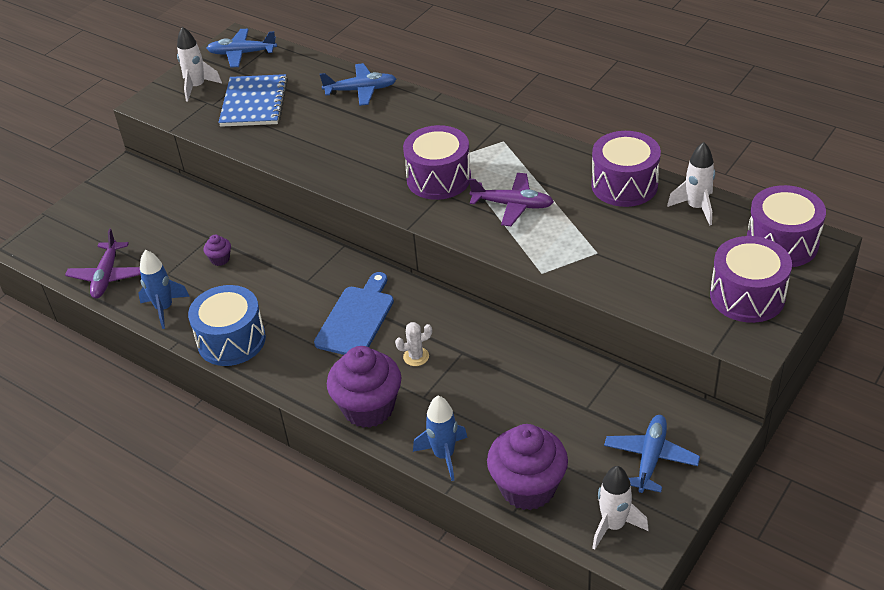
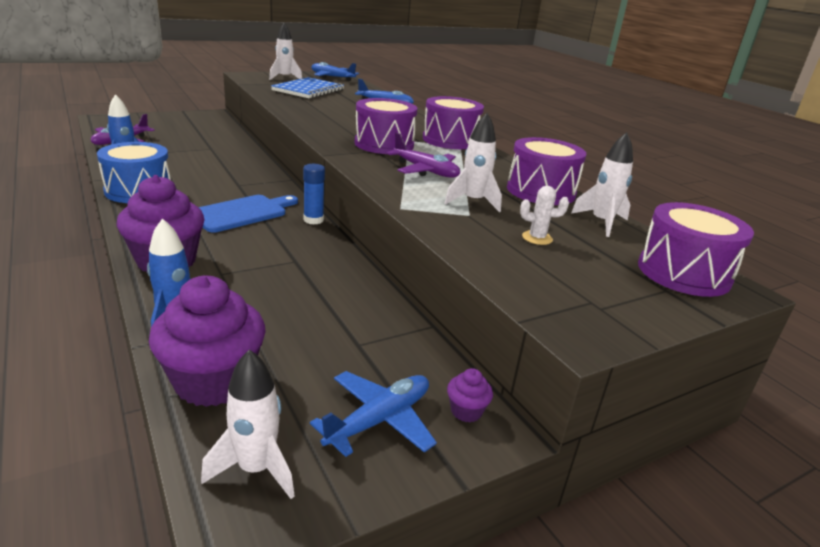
camera: 20 degrees right, 15 degrees down
purple cupcake [203,235,231,266] -> purple cupcake moved to [447,368,493,422]
white cactus [395,322,432,366] -> white cactus moved to [520,186,569,245]
purple drum [710,236,792,323] -> purple drum moved to [423,96,484,149]
none -> blue glue stick [303,164,325,225]
none -> white rocket [444,113,502,212]

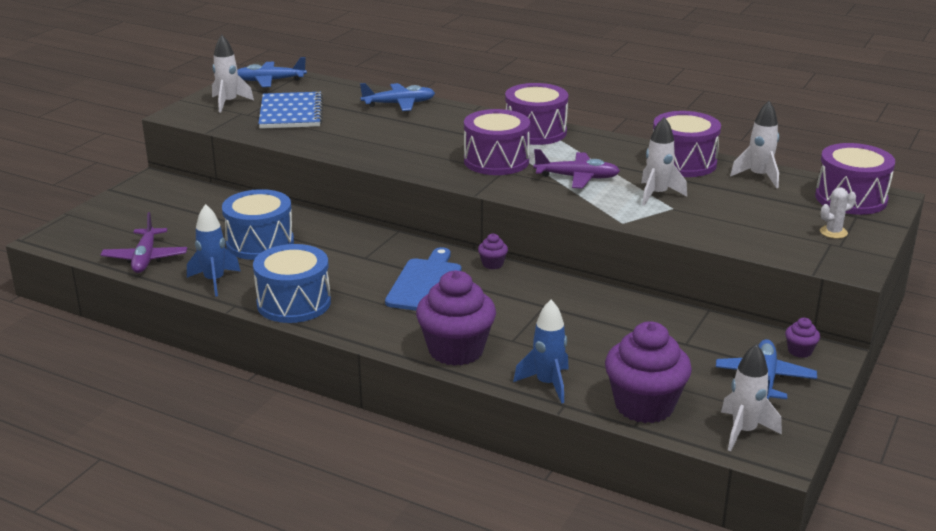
camera: 30 degrees left, 0 degrees up
blue glue stick [303,164,325,225] -> purple cupcake [478,233,508,269]
white cactus [520,186,569,245] -> white cactus moved to [820,187,856,239]
none -> blue drum [222,189,294,260]

